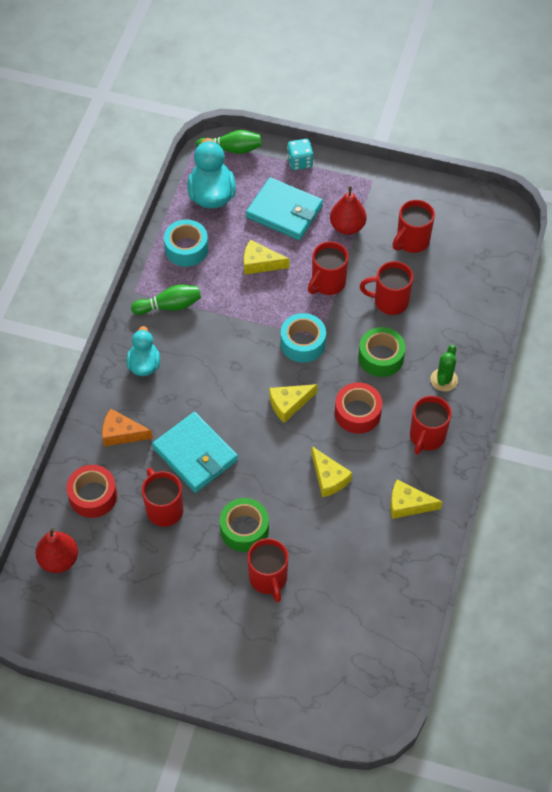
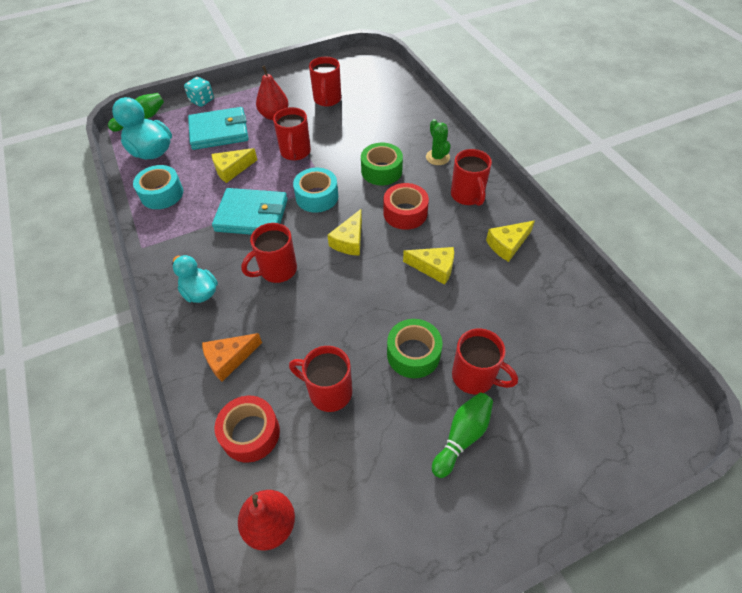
camera: 40 degrees left, 5 degrees down
green bowling pin [131,285,201,315] -> green bowling pin moved to [432,392,493,478]
turquoise wallet [152,412,238,493] -> turquoise wallet moved to [212,188,288,235]
red mug [360,261,413,315] -> red mug moved to [241,223,297,283]

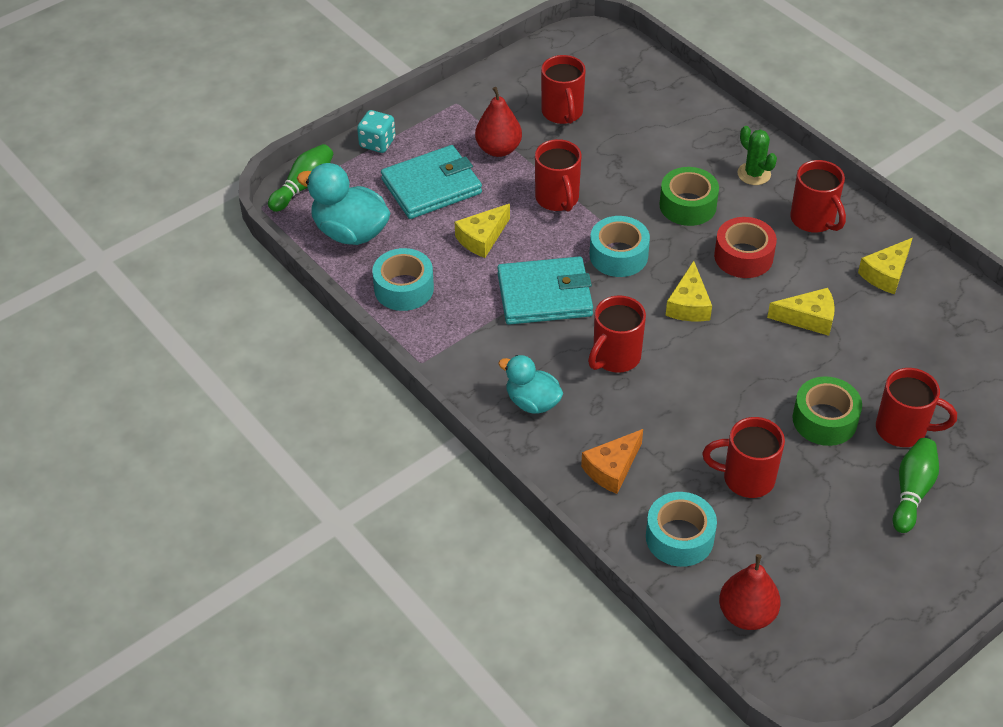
camera: 15 degrees left, 5 degrees down
red tape [215,396,280,463] -> turquoise tape [646,492,717,567]

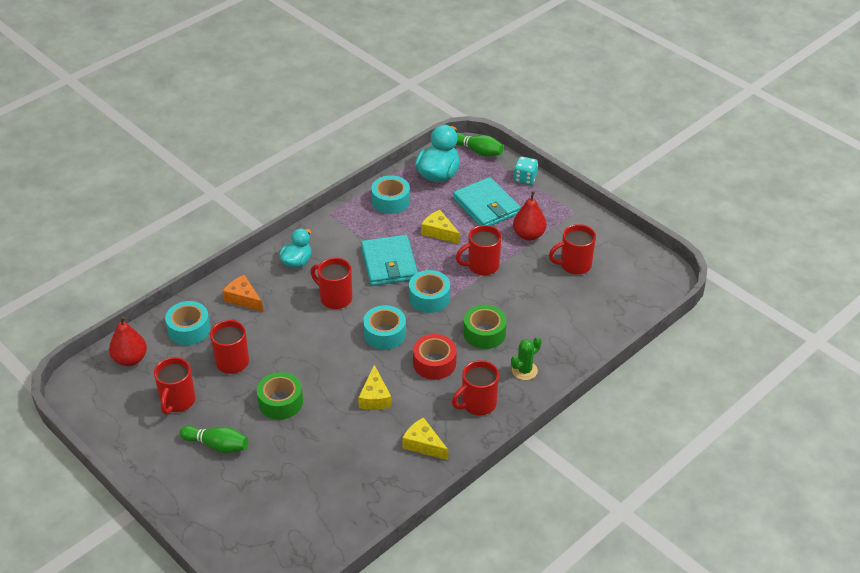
camera: 85 degrees right, 5 degrees down
yellow cheese [666,261,712,321] -> turquoise tape [363,305,406,350]
red mug [876,368,957,447] -> red mug moved to [154,357,195,415]

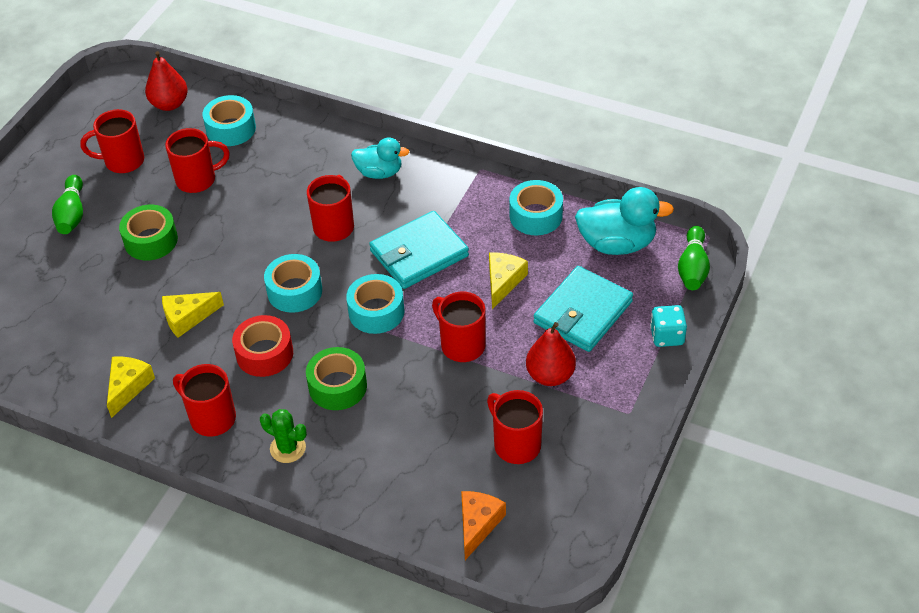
camera: 70 degrees right, 5 degrees up
orange cheese [222,275,263,312] -> orange cheese moved to [461,491,506,560]

